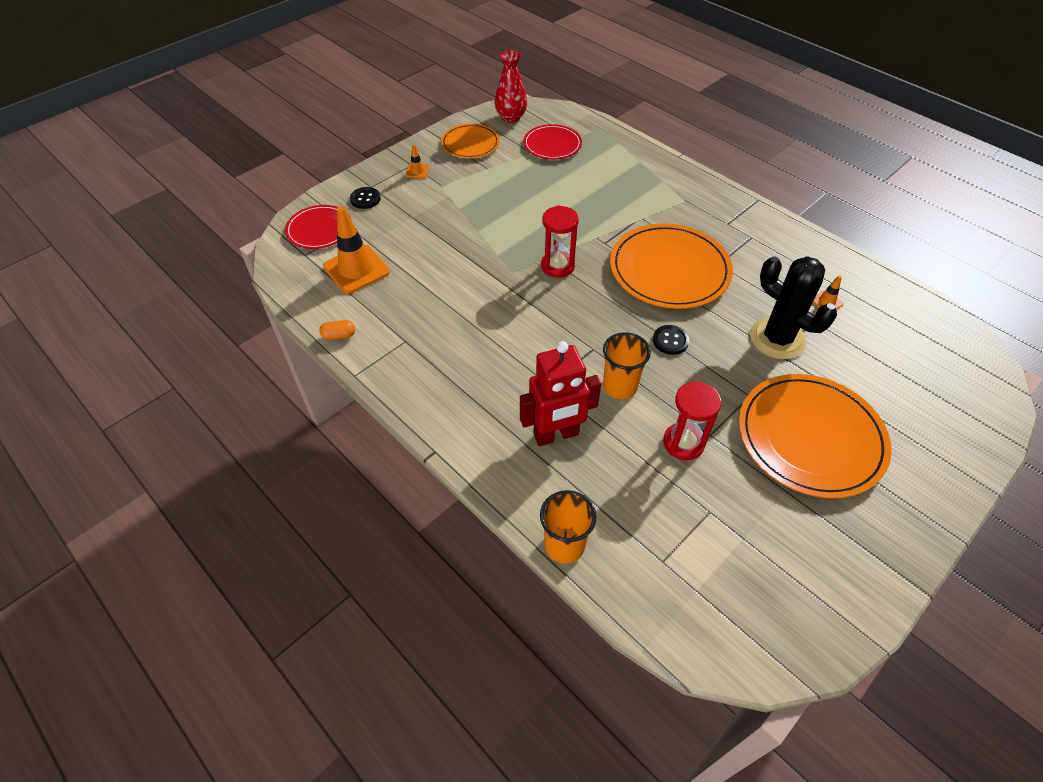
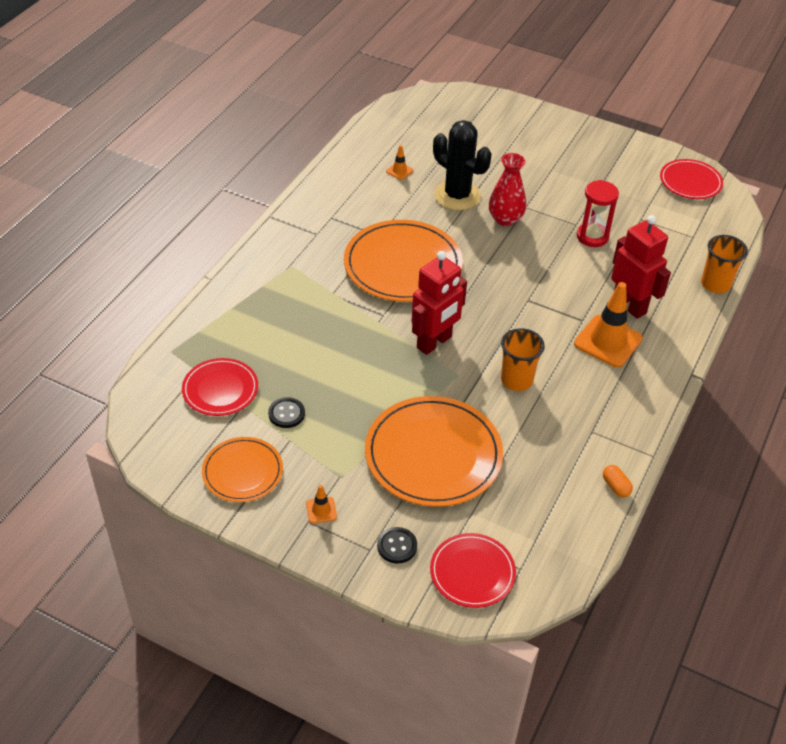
camera: 110 degrees left, 5 degrees down
orange traffic cone [323,206,390,294] -> orange traffic cone moved to [574,282,643,367]
red vase [495,50,527,123] -> red vase moved to [489,153,526,226]
red hourglass [541,206,579,278] -> red robot [411,251,467,355]
orange cup [603,332,651,399] -> orange cup moved to [501,328,545,391]
black button [653,325,689,355] -> black button moved to [268,397,305,428]
orange plate [739,374,892,499] -> orange plate moved to [365,396,503,507]
black cactus [750,256,837,359] -> black cactus turned 75 degrees counterclockwise [433,120,492,211]
none -> red plate [660,159,723,199]

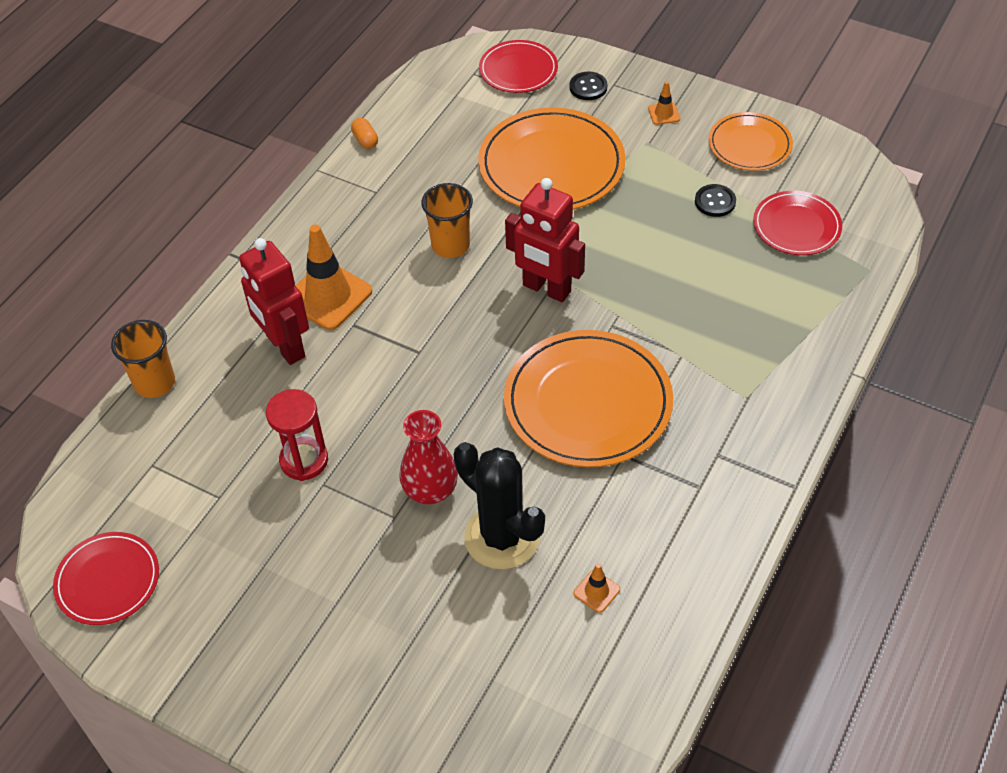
camera: 175 degrees left, 5 degrees up
red robot [411,251,467,355] -> red robot turned 105 degrees counterclockwise [505,178,585,302]

